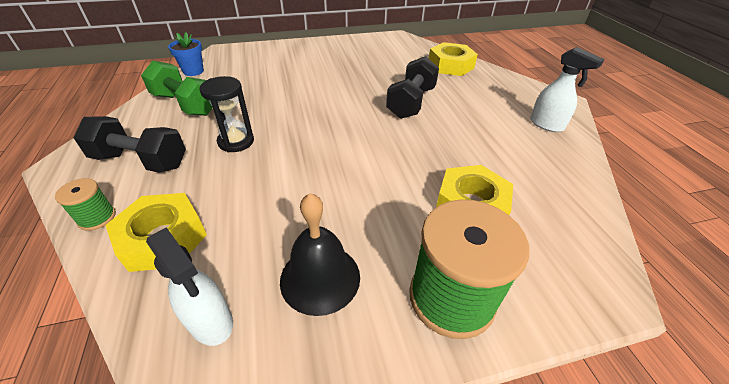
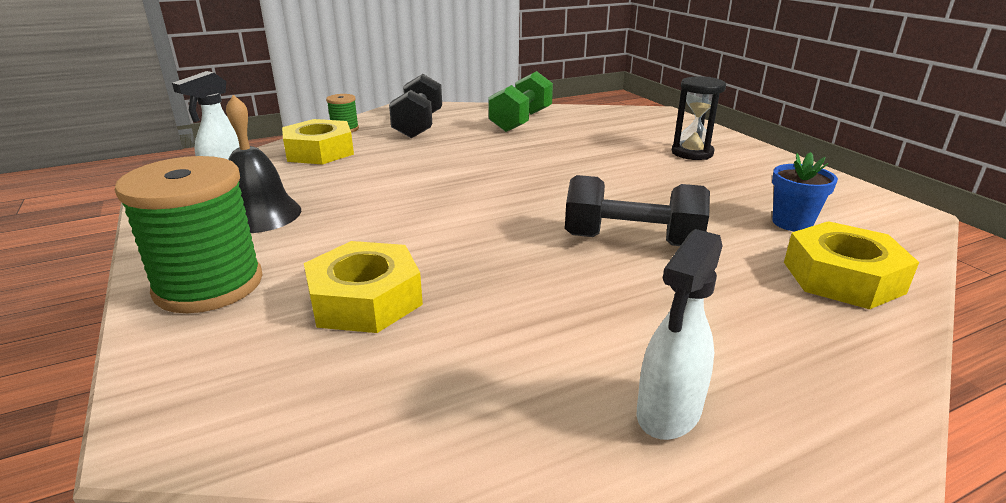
camera: 80 degrees right, 15 degrees down
blue flower pot [168,32,204,76] -> blue flower pot moved to [772,152,838,231]
black hourglass [199,76,254,152] -> black hourglass moved to [672,76,726,160]

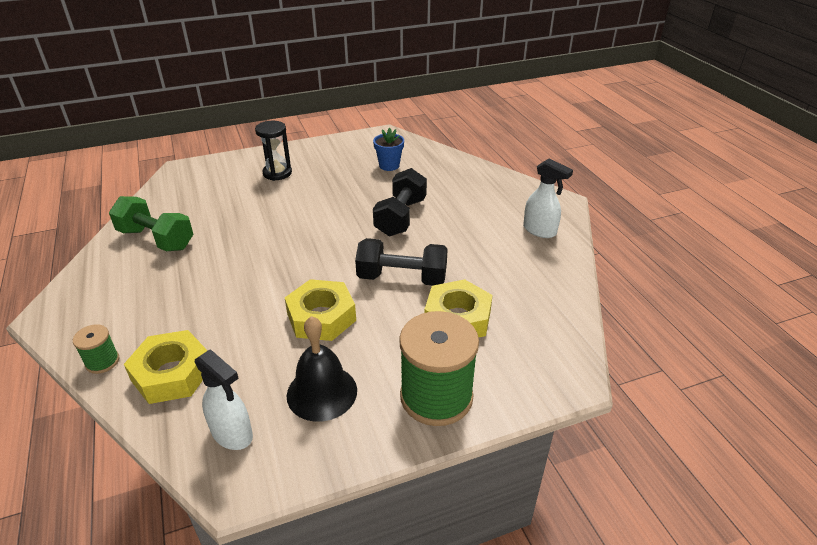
camera: 85 degrees left, 10 degrees up
black dumbbell [389,74,442,138] -> black dumbbell moved to [355,238,448,286]
yellow nut [784,221,919,309] -> yellow nut moved to [285,279,356,341]

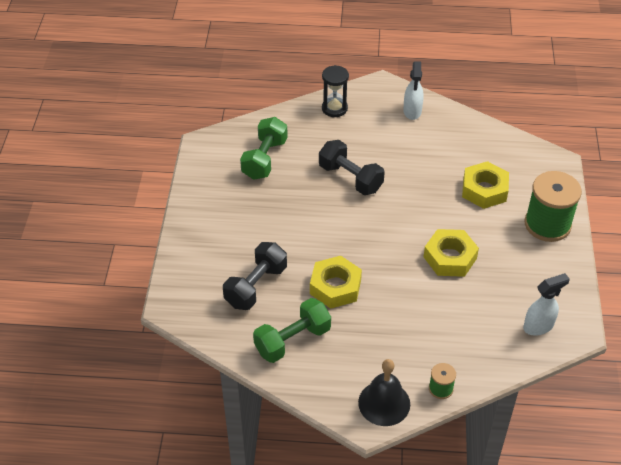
camera: 65 degrees left, 10 degrees up
yellow nut [124,330,207,404] -> yellow nut moved to [310,256,362,309]
black hourglass [255,121,292,181] -> black hourglass moved to [322,65,349,117]
black bell [287,316,357,422] -> black bell moved to [358,359,410,426]
black dumbbell [355,238,448,286] -> black dumbbell moved to [223,242,287,310]
blue flower pot [373,128,404,171] -> green dumbbell [240,117,288,180]
white spray bottle [523,159,573,238] -> white spray bottle turned 120 degrees clockwise [403,61,424,120]

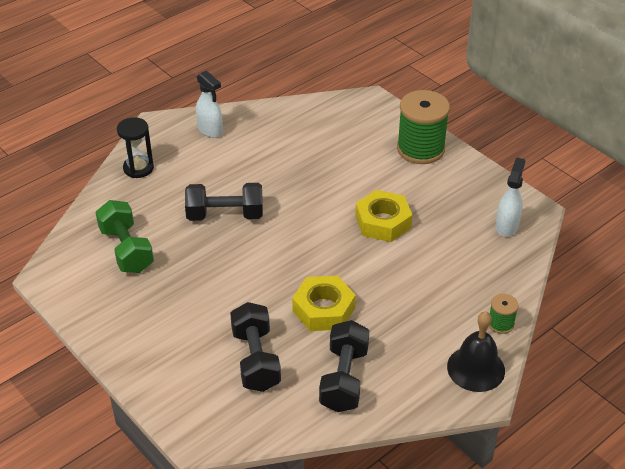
camera: 45 degrees left, 5 degrees down
green dumbbell [253,298,331,363] -> black dumbbell [319,320,369,412]
yellow nut [462,161,509,209] -> none

